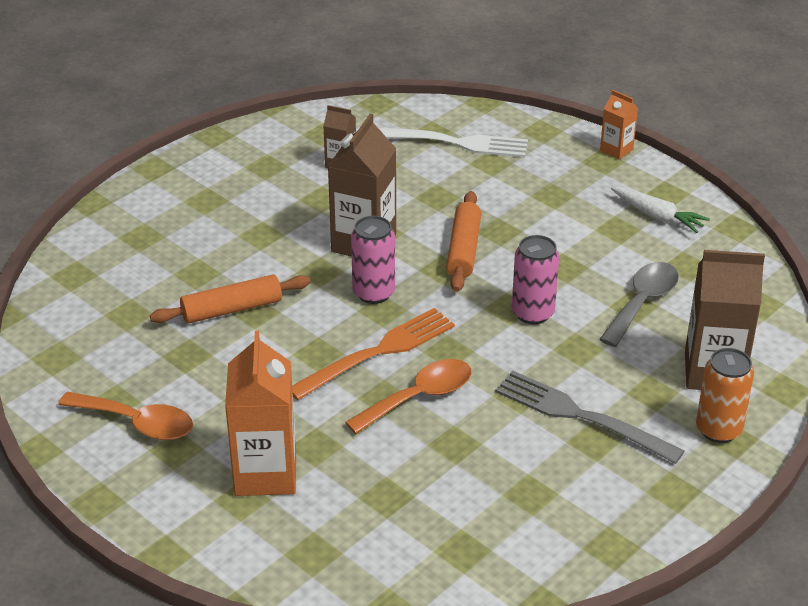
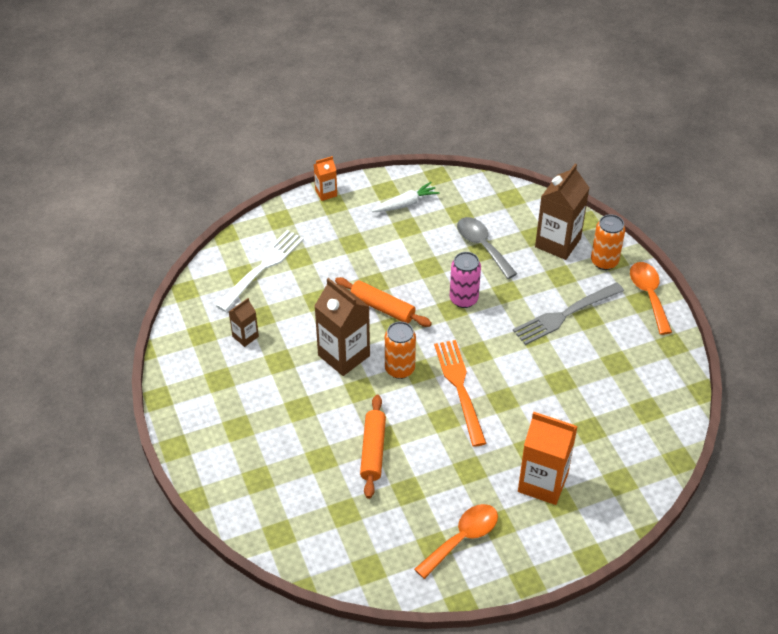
camera: 65 degrees left, 10 degrees up
orange spoon [345,359,472,434] -> orange spoon moved to [630,262,672,335]
pink can [351,216,395,304] -> orange can [385,321,416,379]

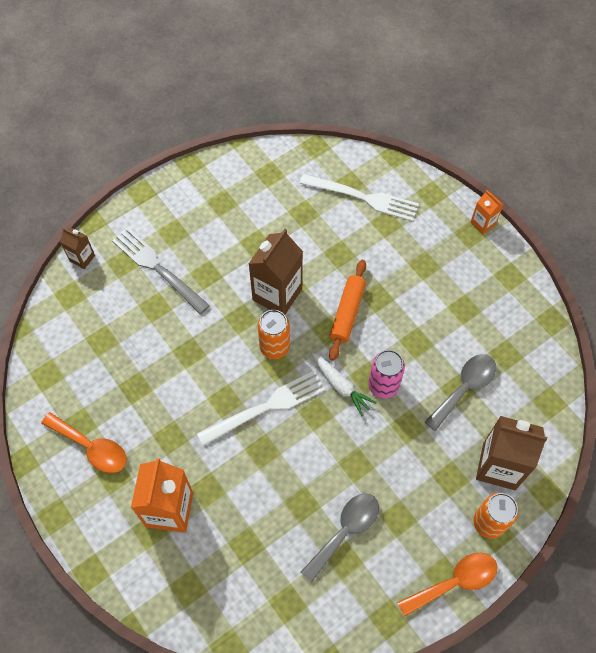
camera: 75 degrees right, 15 degrees up
brown carton [229,298,259,347] -> brown carton moved to [60,228,95,269]
orange rolling pin [360,395,386,499] -> none
white carrot [372,182,440,212] -> white carrot moved to [312,353,377,417]
orange fork [434,340,486,447] -> white fork [197,371,325,446]
grey fork [513,282,624,345] -> grey fork moved to [112,228,210,314]
none -> grey spoon [301,493,379,582]

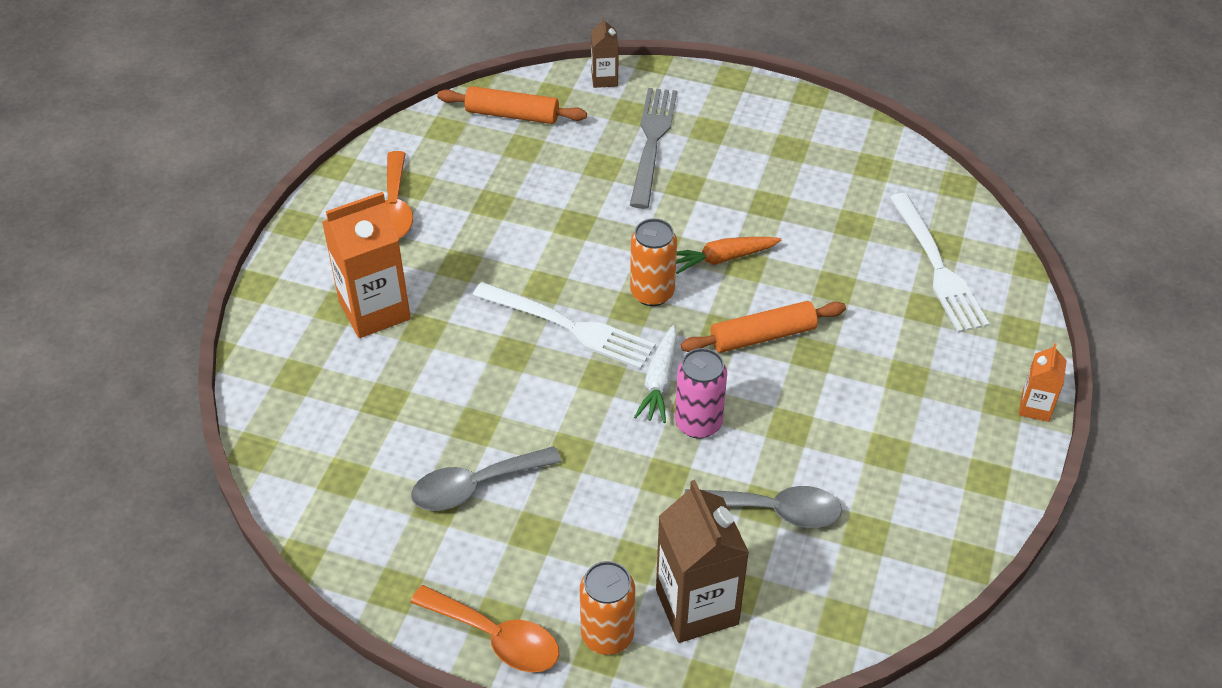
camera: 55 degrees right, 15 degrees down
brown carton [248,229,303,315] -> orange carrot [676,237,782,274]
grey spoon [301,493,379,582] -> grey spoon turned 150 degrees clockwise [411,446,562,511]
none -> orange rolling pin [437,86,587,124]

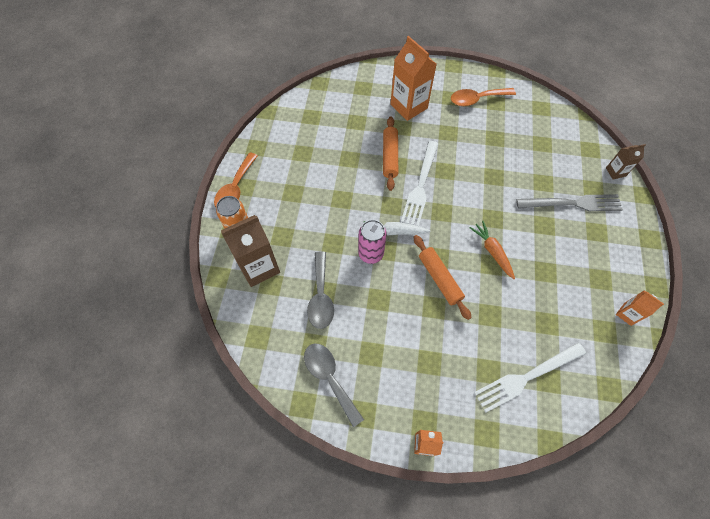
camera: 80 degrees right, 15 degrees up
grey spoon [411,446,562,511] -> grey spoon moved to [304,344,364,427]
orange rolling pin [437,86,587,124] -> orange rolling pin moved to [383,117,398,191]
orange can [630,218,677,306] -> none
none -> orange carton [616,290,664,326]

